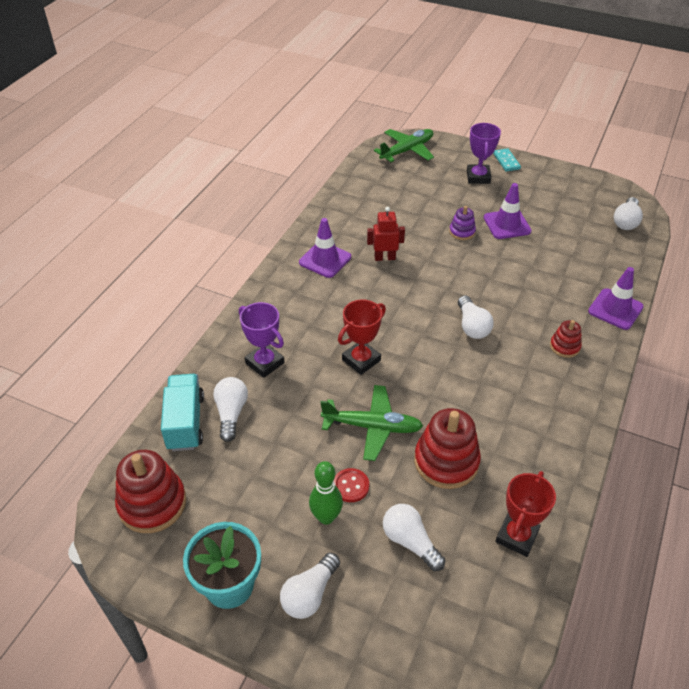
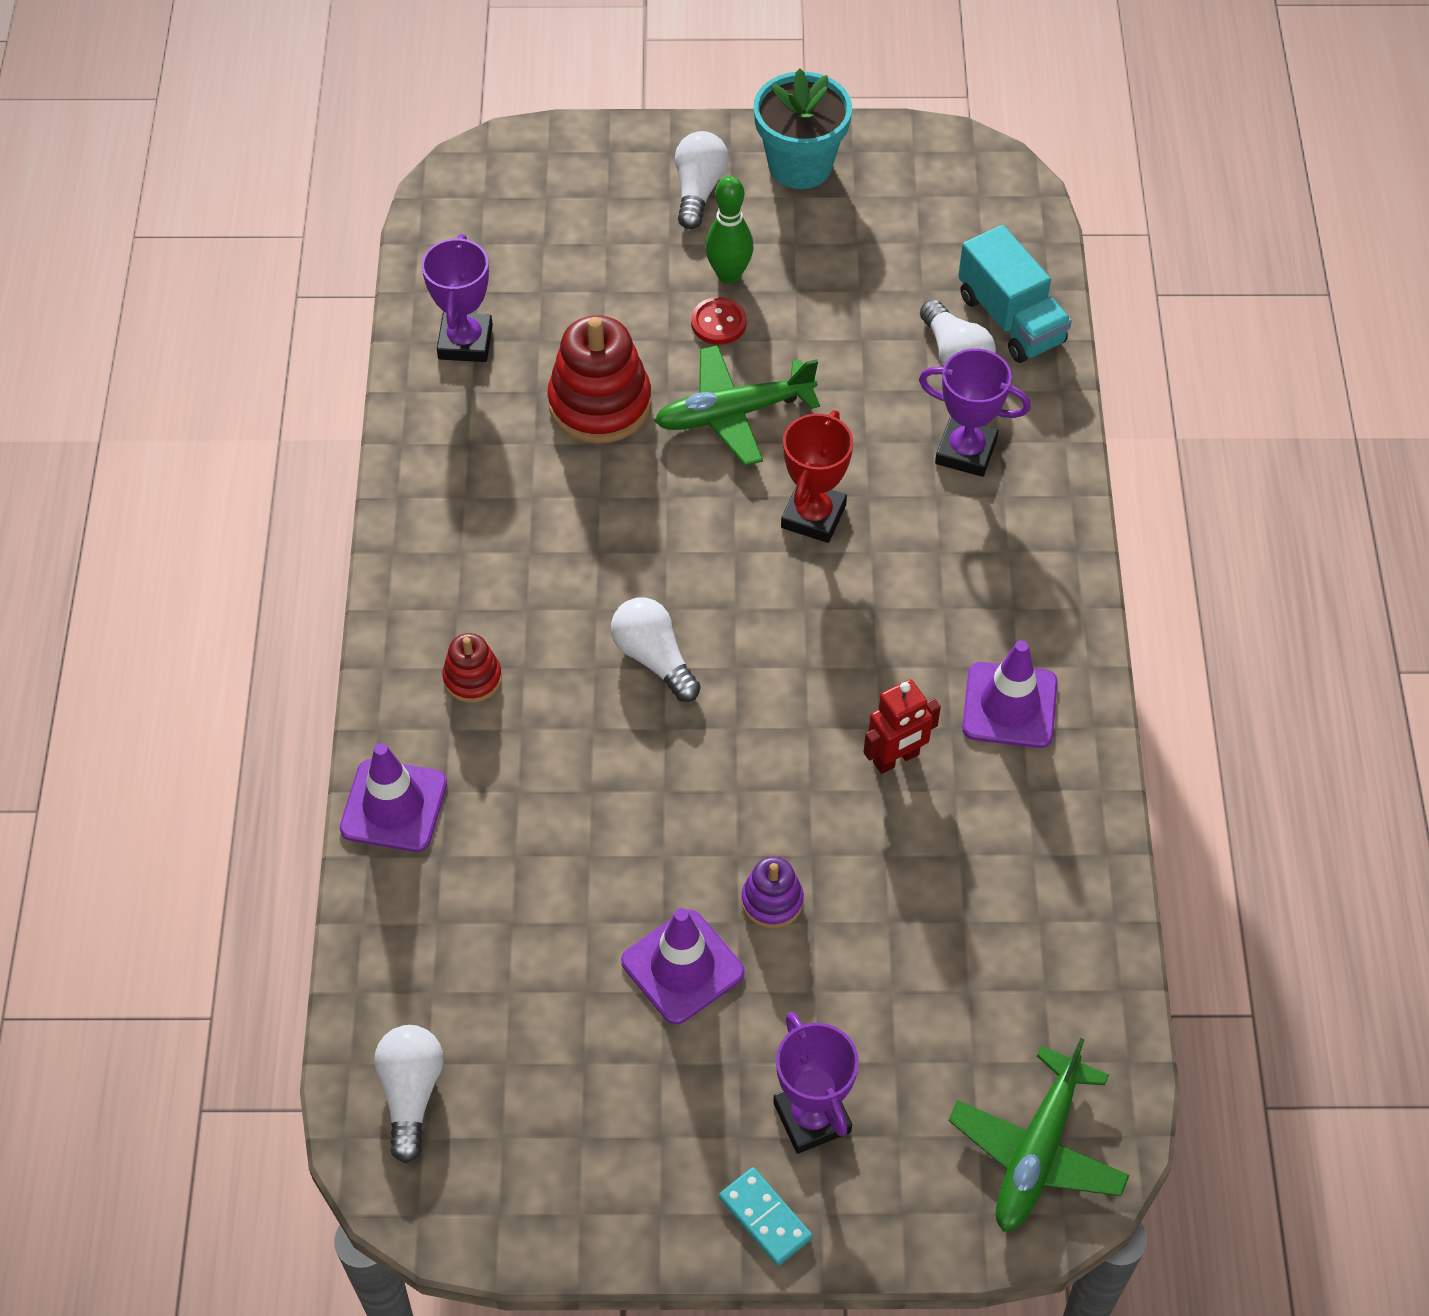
camera: 155 degrees right, 10 degrees up
red stacking toy [115,450,186,533] -> none
white light bulb [383,504,445,571] -> none
red trophy [495,471,556,557] -> purple trophy [422,234,493,362]

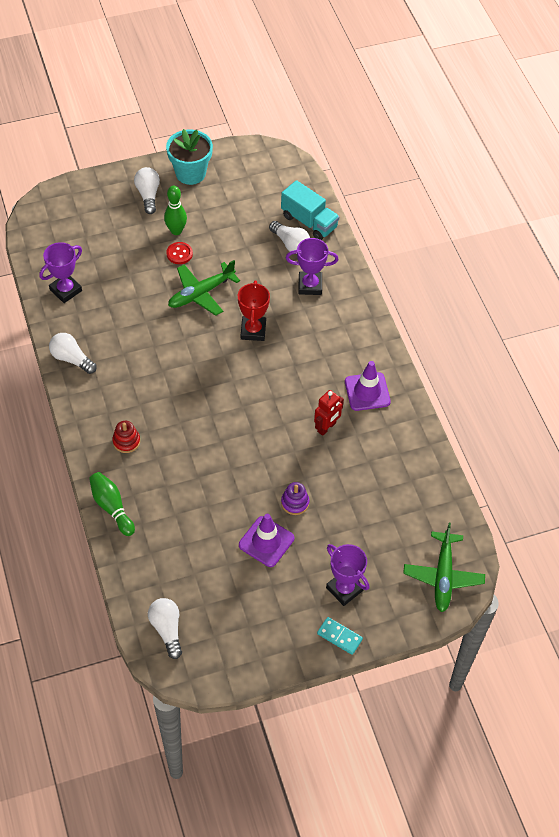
camera: 20 degrees left, 0 degrees up
purple traffic cone [340,743,447,852] -> green bowling pin [89,472,135,536]
purple trophy [422,234,493,362] -> purple trophy turned 60 degrees clockwise [39,242,82,303]
red stacking toy [547,316,652,444] -> none
white light bulb [611,598,701,702] -> white light bulb moved to [49,333,96,374]

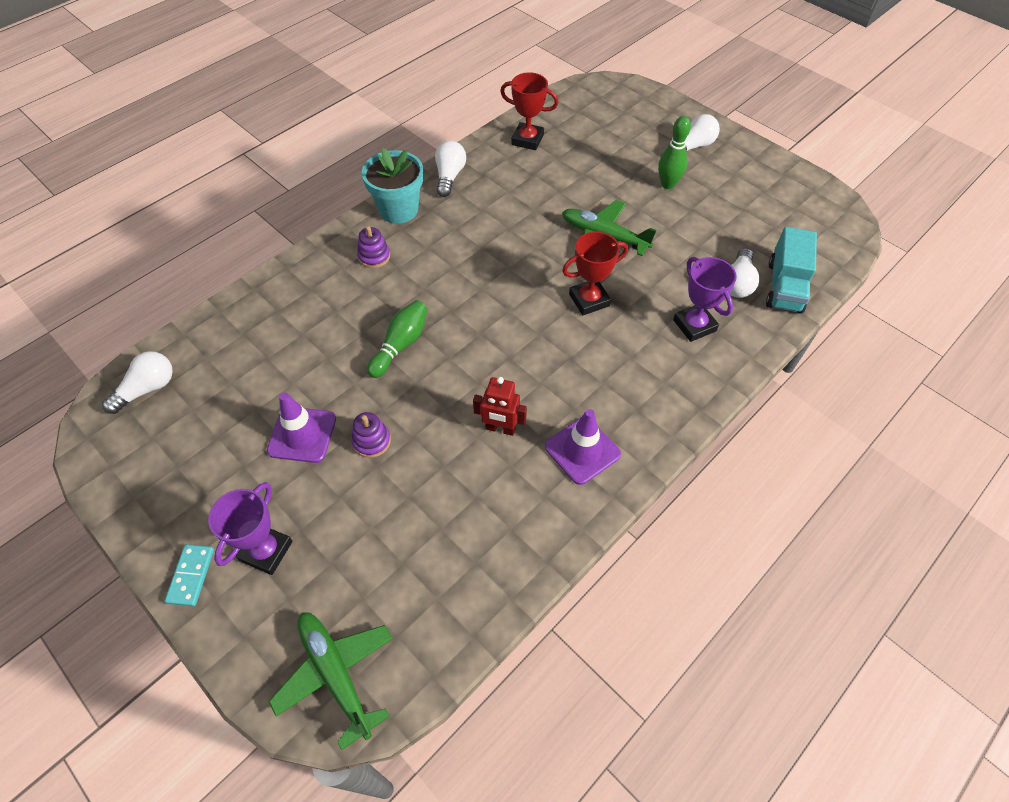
camera: 65 degrees right, 0 degrees up
purple trophy [39,242,82,303] -> red trophy [500,73,558,150]
green bowling pin [89,472,135,536] -> green bowling pin moved to [367,300,428,378]
red stacking toy [112,421,140,453] -> purple stacking toy [357,226,390,268]
turquoise flower pot [166,129,213,185] -> turquoise flower pot moved to [362,148,423,224]
red button [166,242,193,264] -> none
green plane [403,523,485,612] -> green plane turned 75 degrees clockwise [269,612,393,750]

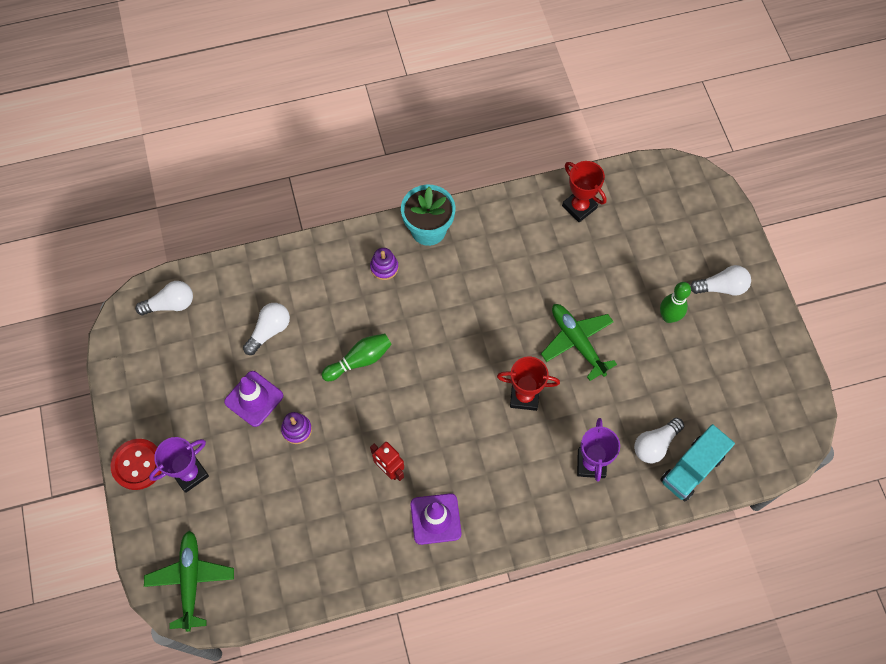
camera: 30 degrees right, 10 degrees up
turquoise domino [165,544,214,606] -> red button [111,439,162,490]
white light bulb [435,141,466,197] -> white light bulb moved to [243,303,290,355]

